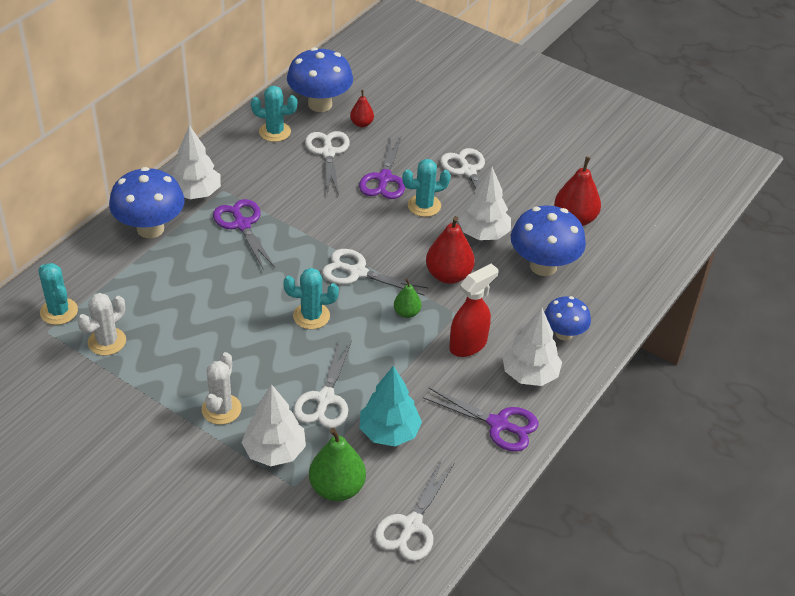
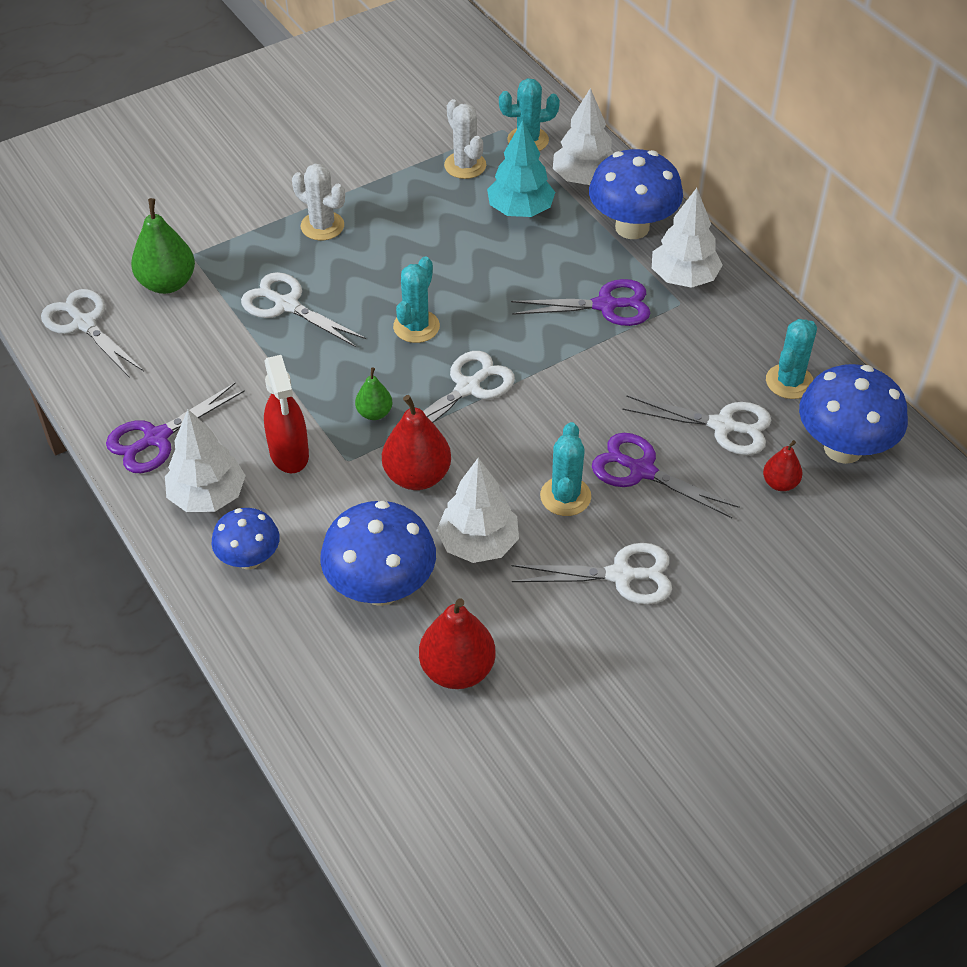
camera: 115 degrees right, 5 degrees up
white tree [241,384,306,466] -> white tree moved to [553,88,614,185]
turquoise tree [360,366,422,446] -> turquoise tree moved to [487,120,555,217]

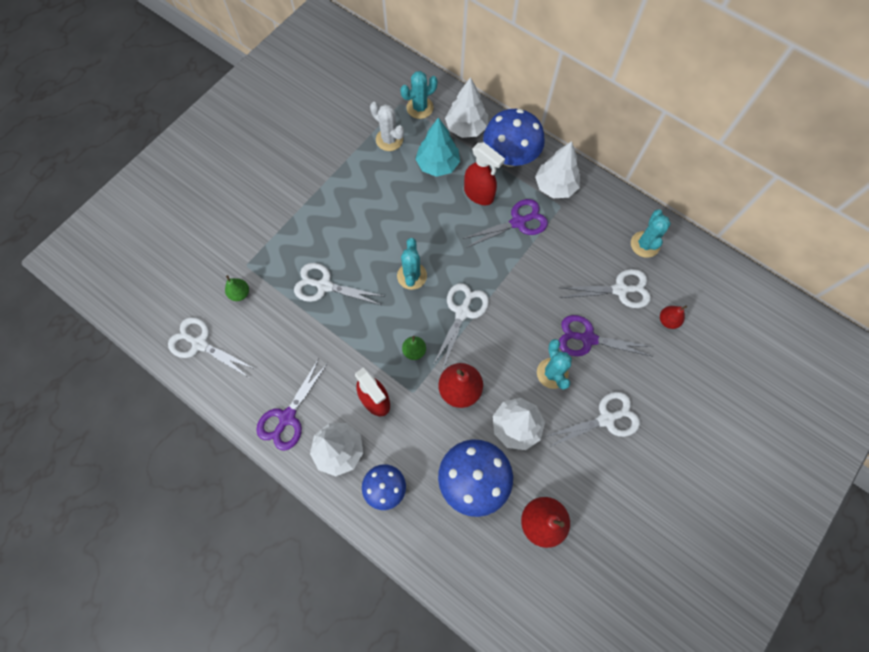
camera: 20 degrees left, 20 degrees up
green pear [131,198,195,294] -> green pear [225,275,249,301], size x0.56
white cactus [292,163,345,240] -> none
blue mushroom [799,364,908,464] -> none
none -> red spray bottle [464,142,505,205]

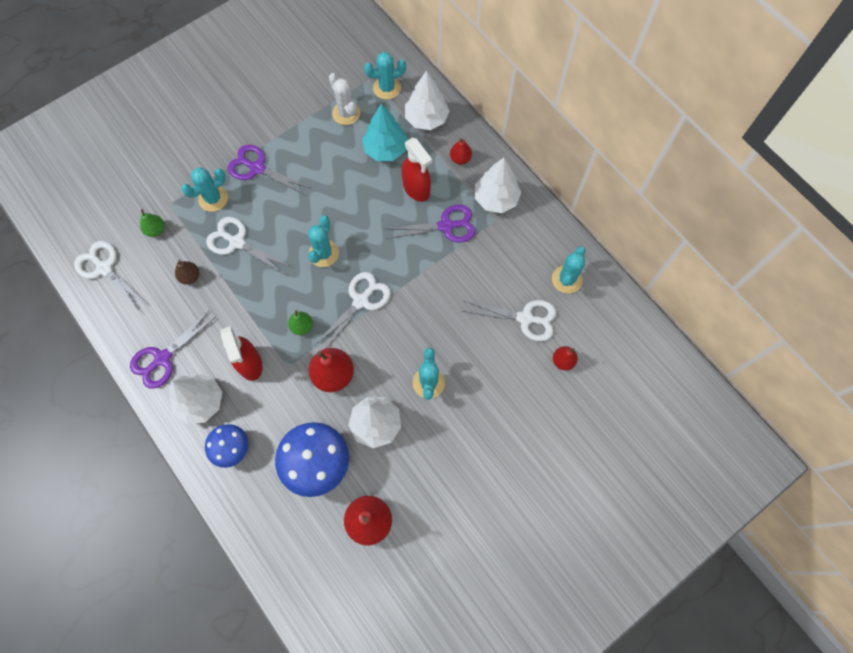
camera: 15 degrees right, 0 degrees up
blue mushroom [483,109,545,167] -> red pear [450,138,472,165]
white scissors [544,392,640,447] -> none
purple scissors [559,315,654,357] -> purple scissors moved to [228,145,311,195]
none -> brown pear [175,260,199,285]
none -> turquoise cactus [181,167,228,212]

